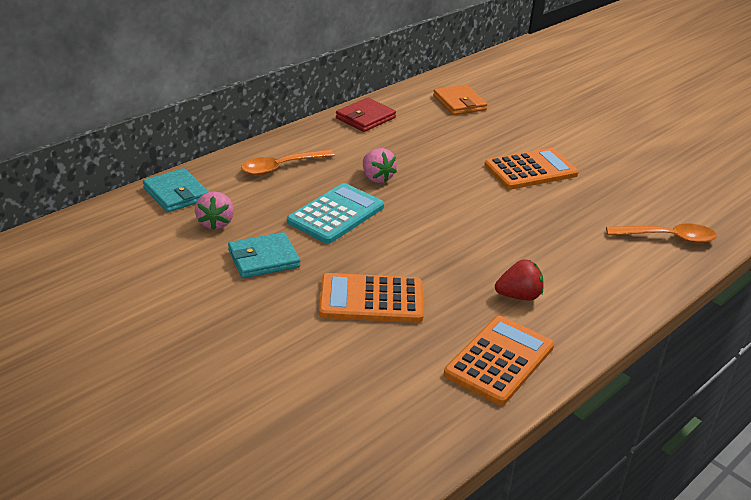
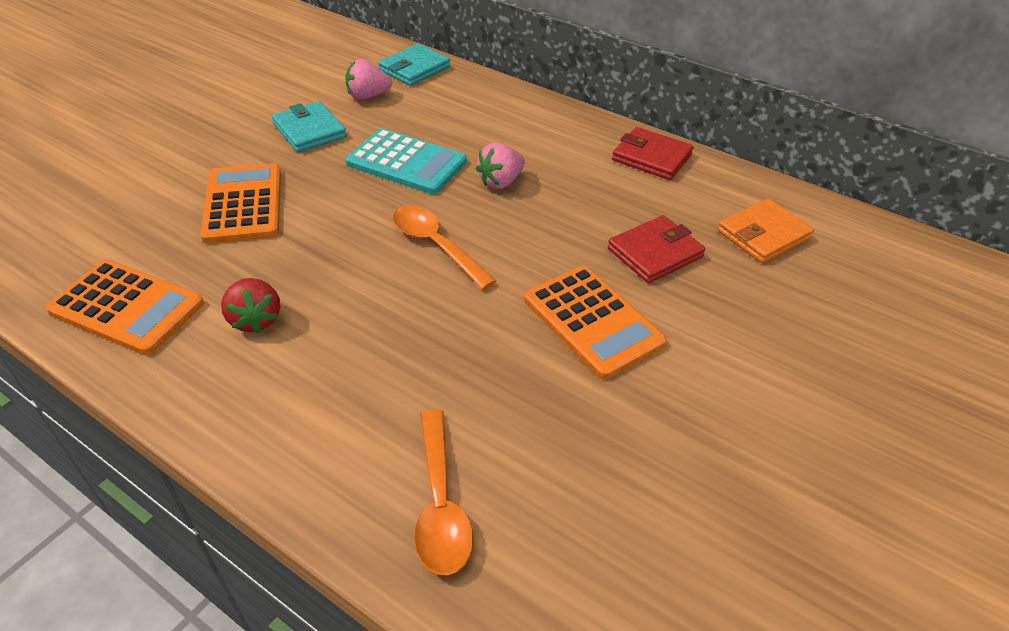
camera: 80 degrees right, 10 degrees up
orange spoon [241,149,335,175] -> orange spoon moved to [393,205,497,290]
none -> red wallet [608,215,706,283]

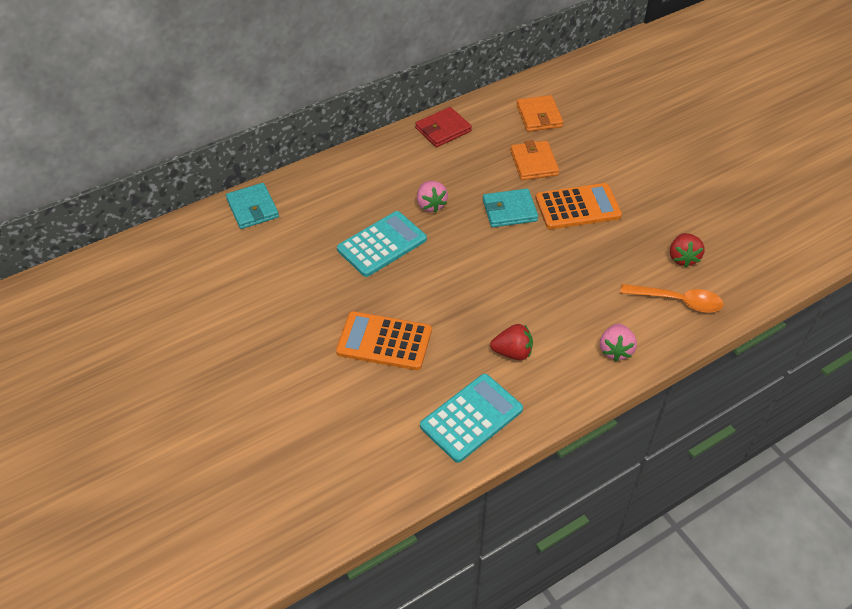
camera: 65 degrees left, 5 degrees up
orange calculator [46,260,204,355] -> turquoise calculator [420,374,523,463]
turquoise wallet [272,101,347,152] -> turquoise wallet moved to [483,189,538,227]
pink strawberry [345,59,392,100] -> pink strawberry moved to [600,323,637,362]
orange spoon [393,205,497,290] -> none
red wallet [608,215,706,283] -> orange wallet [510,140,559,180]
none -> red strawberry [670,233,705,268]

